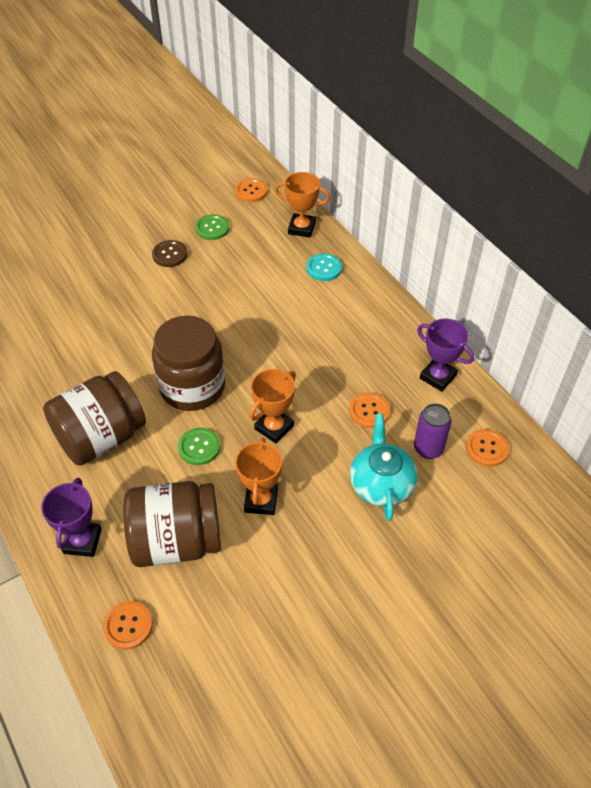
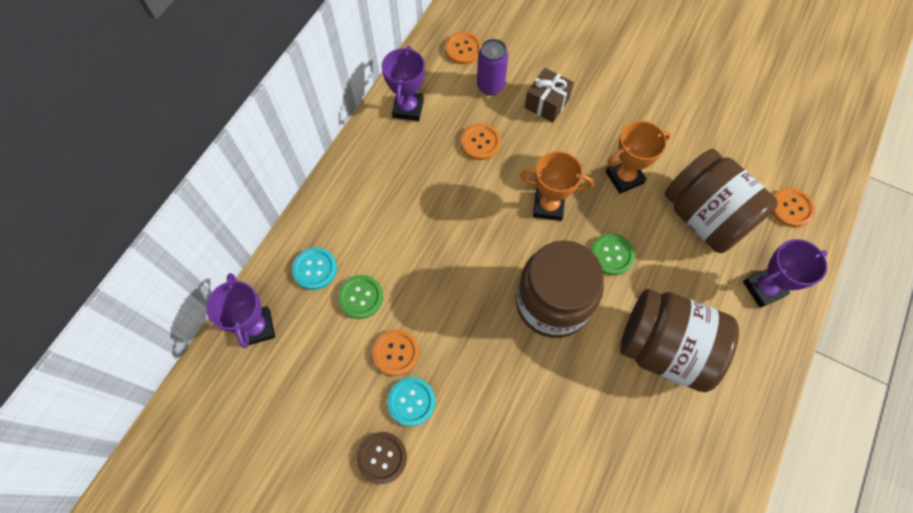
camera: 120 degrees left, 15 degrees up
green button [195,214,229,240] -> green button moved to [338,275,383,319]
orange button [235,178,267,202] -> orange button moved to [372,329,419,376]
orange trophy [275,172,330,238] -> purple trophy [206,273,275,348]
turquoise teapot [350,414,418,521] -> brown gift [525,68,574,123]
none -> turquoise button [387,377,435,427]

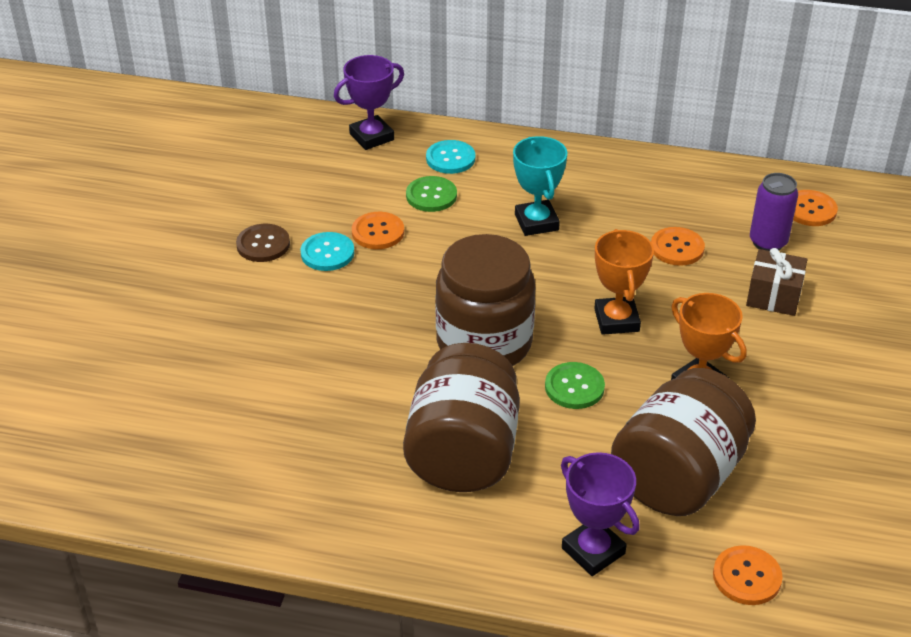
camera: 75 degrees right, 25 degrees down
purple trophy [382,46,425,121] -> none
none -> turquoise trophy [513,136,567,236]

